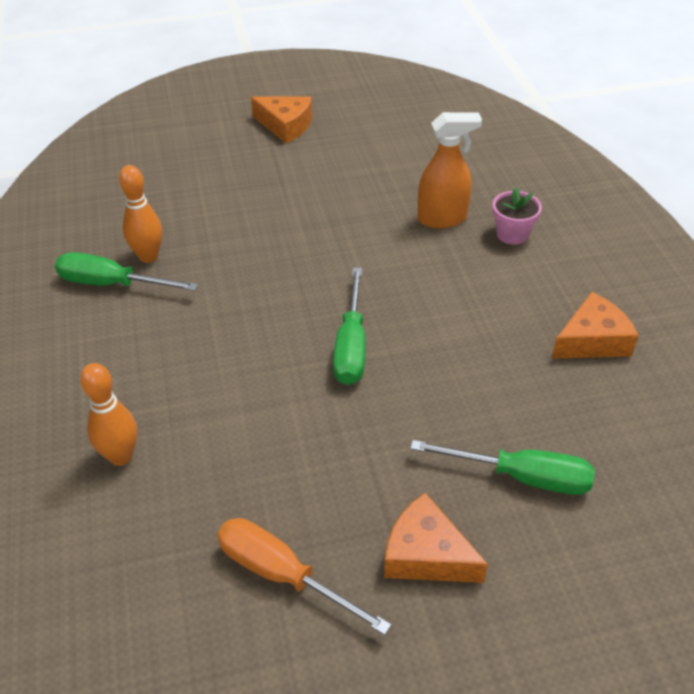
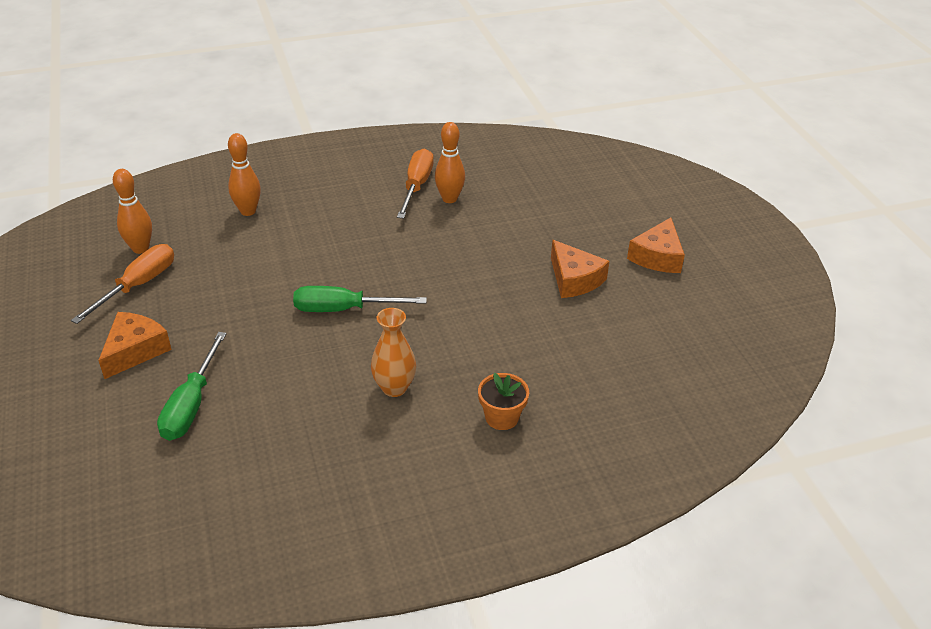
camera: 85 degrees right, 5 degrees down
green screwdriver [55,252,198,291] -> orange screwdriver [397,148,433,219]
orange spray bottle [418,112,482,228] -> none
pink flower pot [492,187,542,245] -> orange flower pot [478,373,529,430]
orange cheese [551,292,639,359] -> orange cheese moved to [551,240,609,298]
none -> orange bowling pin [113,169,152,254]
none -> orange vase [371,308,416,397]

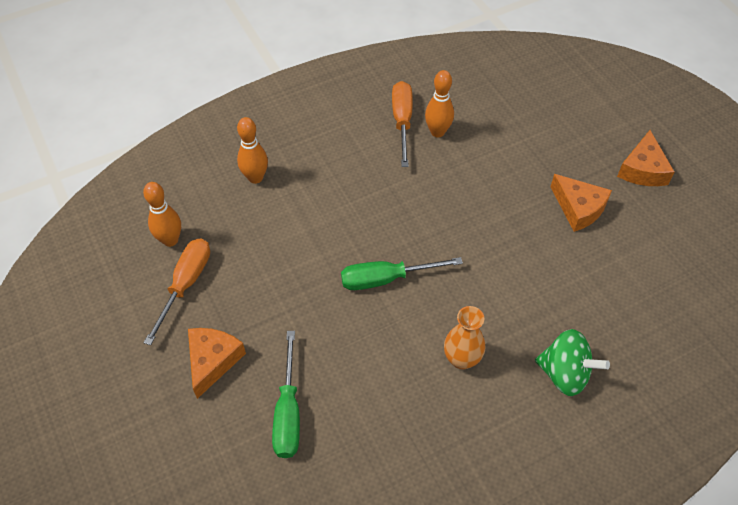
camera: 10 degrees left, 15 degrees up
orange flower pot [478,373,529,430] -> green spinning top [535,329,610,396]

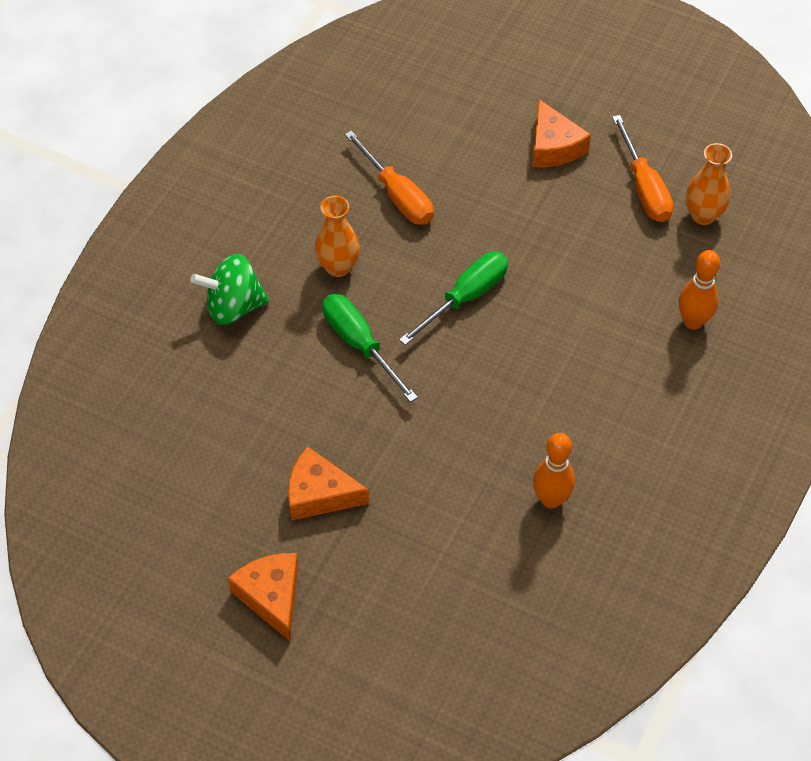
camera: 145 degrees right, 0 degrees up
orange bowling pin [143,182,181,247] -> orange vase [686,143,732,225]
green screwdriver [272,331,300,458] -> green screwdriver moved to [322,294,418,402]
orange screwdriver [392,81,413,167] -> orange screwdriver moved to [345,131,433,225]

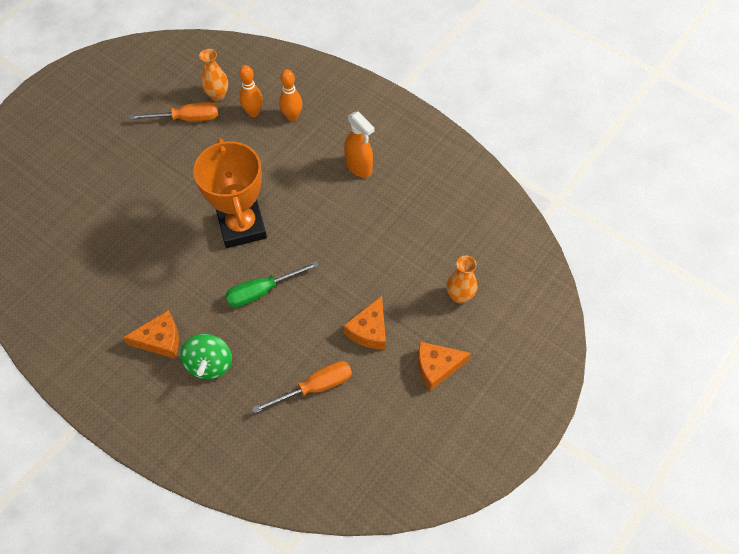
camera: 80 degrees left, 5 degrees up
orange vase [315,196,360,277] -> orange vase moved to [446,256,478,303]
orange screwdriver [345,131,433,225] -> orange screwdriver moved to [252,361,352,413]
green screwdriver [399,252,508,345] -> orange trophy [193,138,267,248]
orange cheese [532,99,591,168] -> orange cheese moved to [123,310,179,358]
orange bowling pin [533,433,575,509] -> orange bowling pin moved to [239,65,263,117]
none -> orange spray bottle [344,111,375,177]

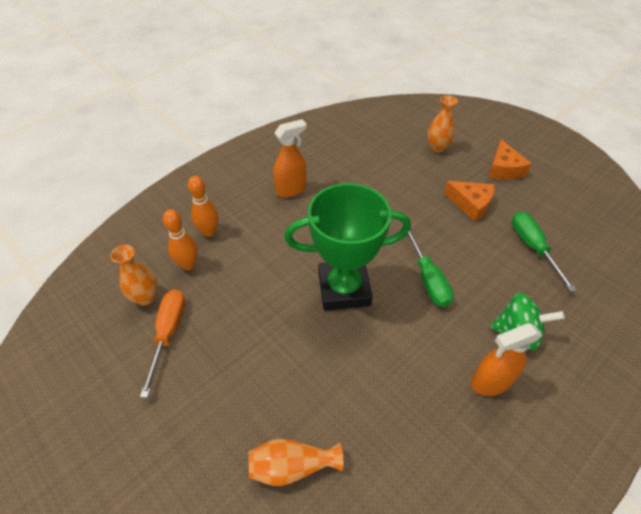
camera: 80 degrees left, 10 degrees down
orange cheese [123,310,179,358] -> orange spray bottle [471,323,543,396]
orange trophy [193,138,267,248] -> green trophy [284,183,411,311]
orange screwdriver [252,361,352,413] -> green screwdriver [512,212,577,292]
none -> orange vase [249,439,344,486]

